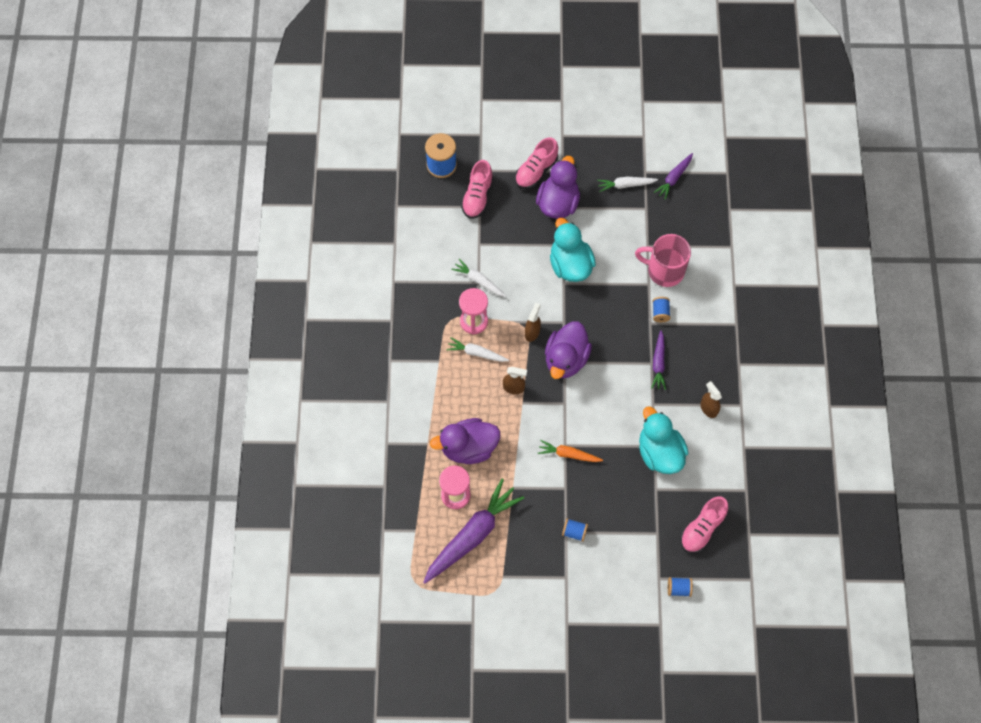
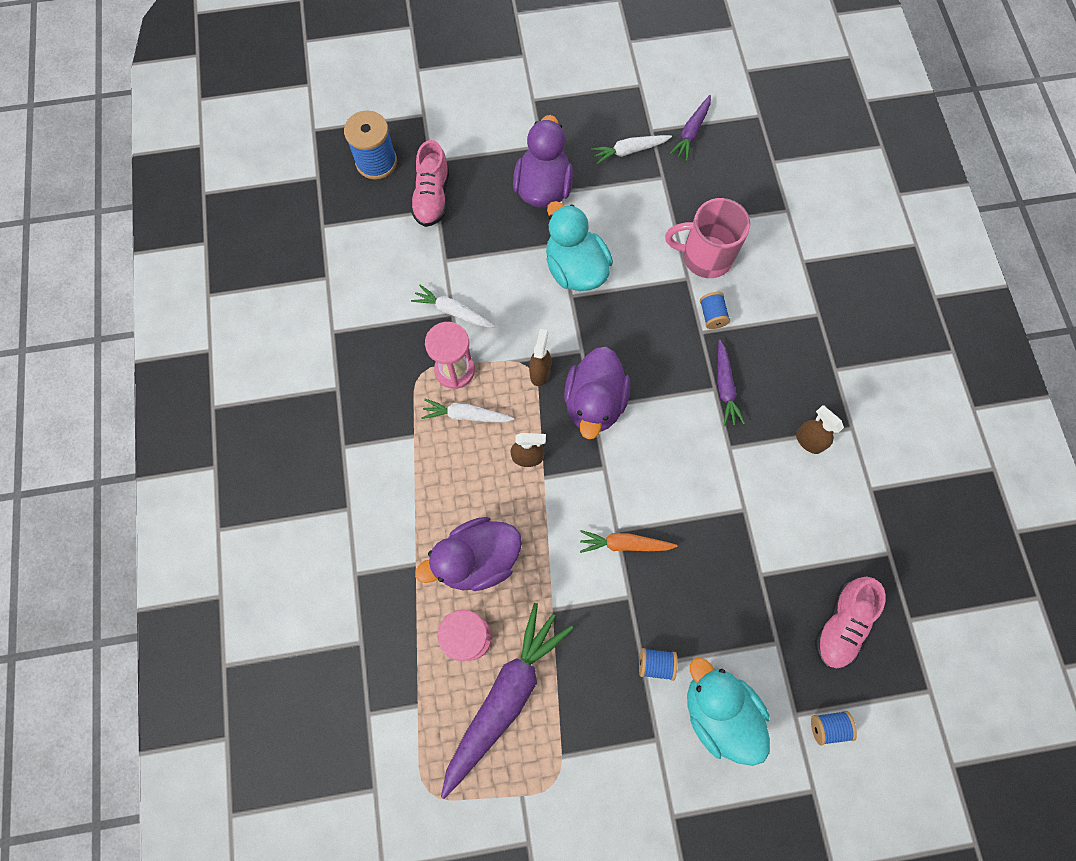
camera: 10 degrees left, 5 degrees up
pink shoe [515,137,558,189] -> none
turquoise duck [639,406,688,474] -> turquoise duck moved to [687,657,770,766]

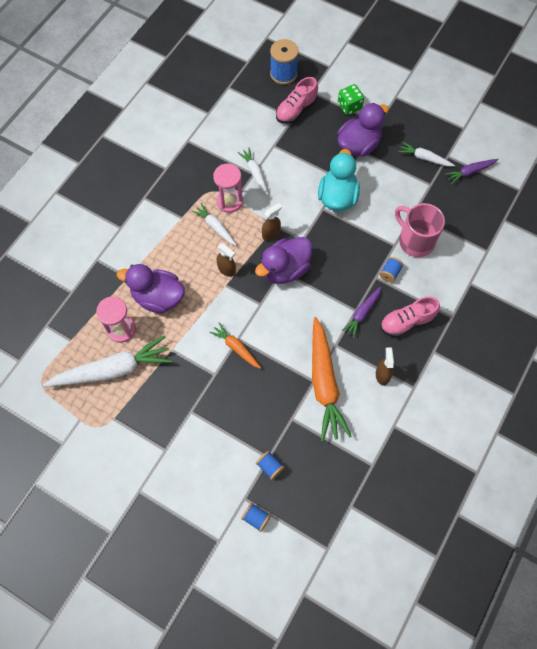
camera: 40 degrees right, 5 degrees down
purple carrot [441,603,574,799] -> white carrot [43,336,172,387]
blue spool [639,648,678,681] -> blue spool moved to [256,451,285,480]
turquoise duck [687,657,770,766] -> none
pink shoe [815,577,886,669] -> pink shoe moved to [381,296,440,338]
none -> orange carrot [312,317,352,442]
none -> green dice [338,84,364,115]

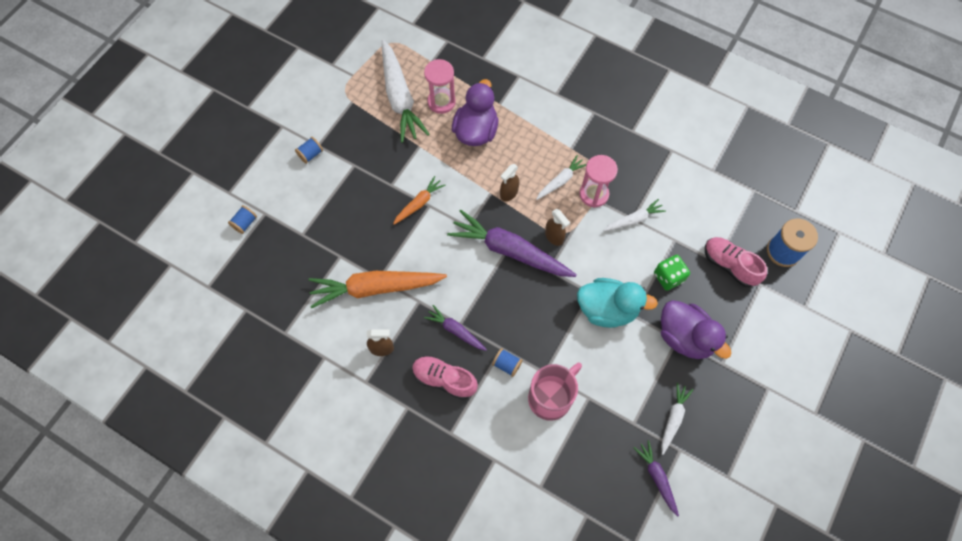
camera: 90 degrees right, 0 degrees up
purple duck [255,237,312,284] -> purple carrot [447,210,577,277]
blue spool [256,451,285,480] -> blue spool moved to [295,137,323,164]
green dice [338,84,364,115] -> green dice moved to [654,255,690,291]
pink shoe [381,296,440,338] -> pink shoe turned 45 degrees counterclockwise [412,355,478,400]

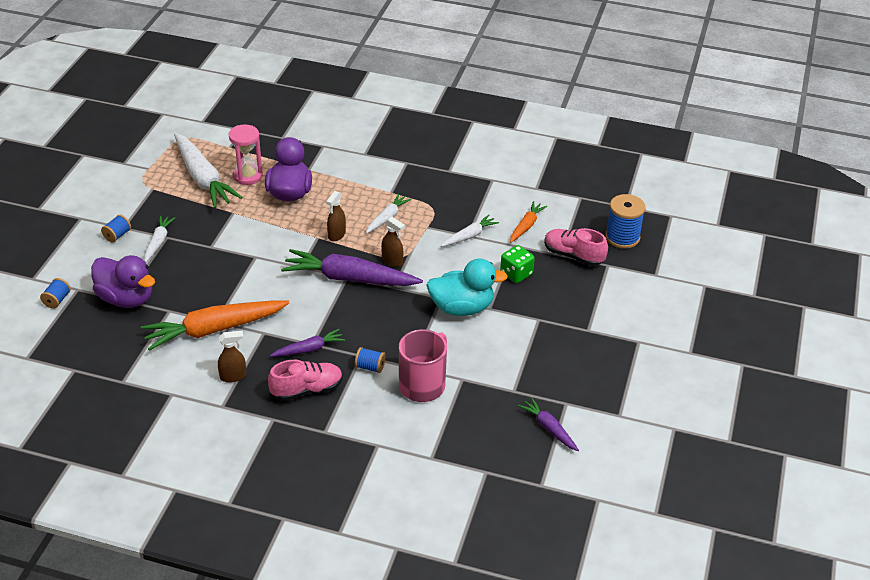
camera: 15 degrees left, 25 degrees down
orange carrot [393,176,445,225] -> orange carrot moved to [510,201,547,243]
pink shoe [412,355,478,400] -> pink shoe turned 150 degrees clockwise [268,360,343,401]
purple carrot [424,305,487,351] -> purple carrot turned 135 degrees clockwise [270,329,345,357]
pink hourglass [579,155,618,208] -> none
purple duck [661,300,732,359] -> purple duck moved to [91,255,155,308]
white carrot [661,383,693,455] -> white carrot moved to [144,216,175,262]

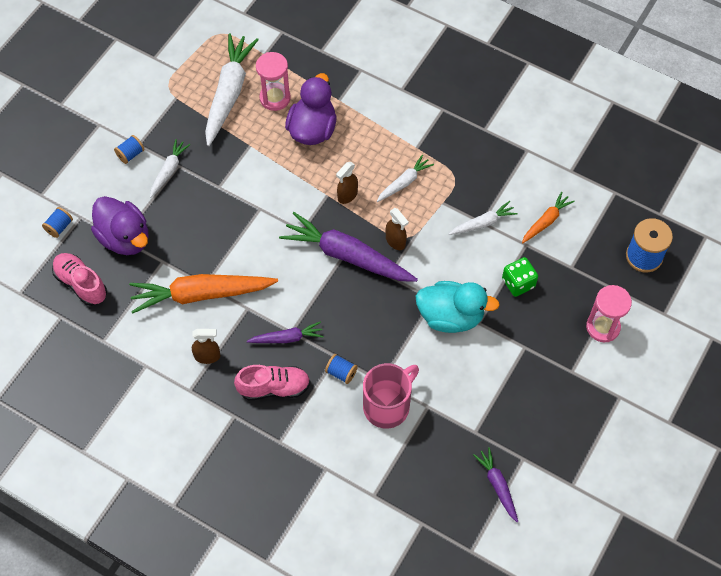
camera: 15 degrees right, 20 degrees up
white carrot [174,133,243,208] -> white carrot turned 150 degrees counterclockwise [205,34,259,146]
pink shoe [544,228,608,266] -> pink shoe moved to [52,253,107,306]
none -> pink hourglass [586,285,632,342]

